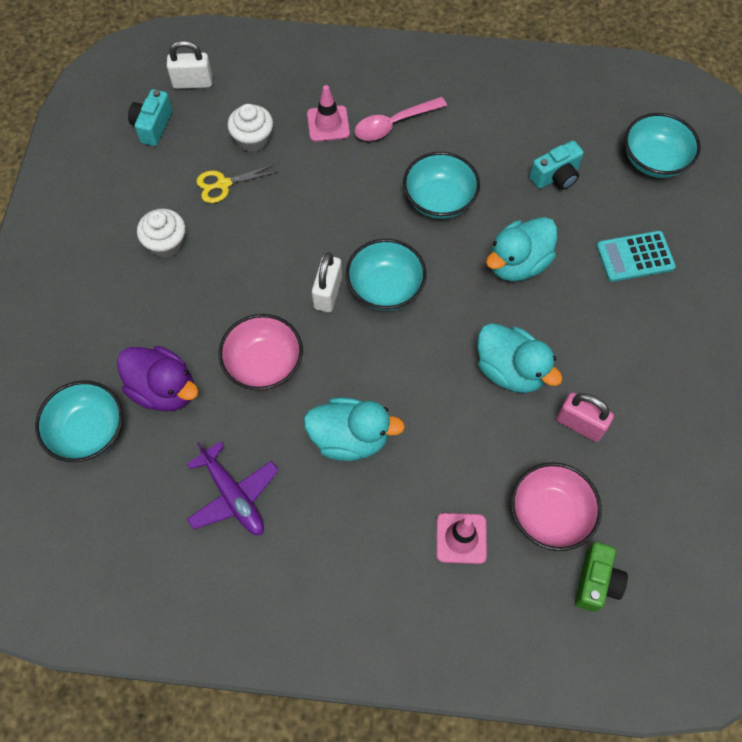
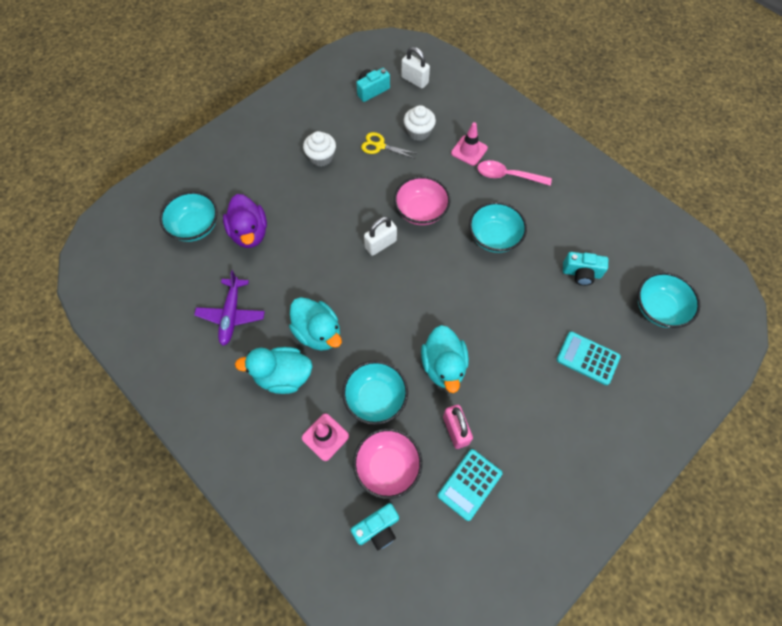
camera: 40 degrees right, 0 degrees up
pink bowl [218,314,303,391] -> pink bowl moved to [394,176,450,225]
turquoise bowl [346,239,427,311] -> turquoise bowl moved to [342,361,408,425]
turquoise duck [486,217,557,281] -> turquoise duck moved to [235,347,313,394]
green camera [575,542,628,612] -> turquoise camera [351,503,399,550]
none -> turquoise calculator [438,449,503,521]

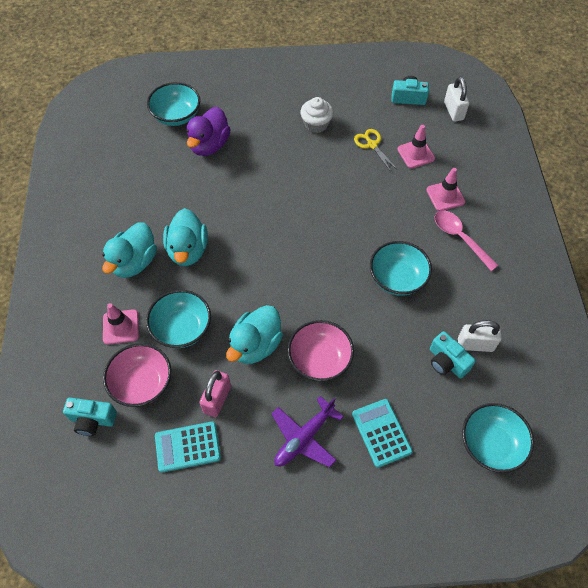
camera: 40 degrees right, 5 degrees down
purple plane [194,270,265,346] -> purple plane moved to [271,396,344,468]
turquoise duck [235,347,313,394] -> turquoise duck turned 105 degrees counterclockwise [102,222,157,278]
white padlock [364,216,397,256] -> white padlock moved to [458,320,502,352]
pink bowl [394,176,450,225] -> pink bowl moved to [287,320,354,381]
white cupcake [404,105,436,141] -> pink traffic cone [397,125,435,169]

